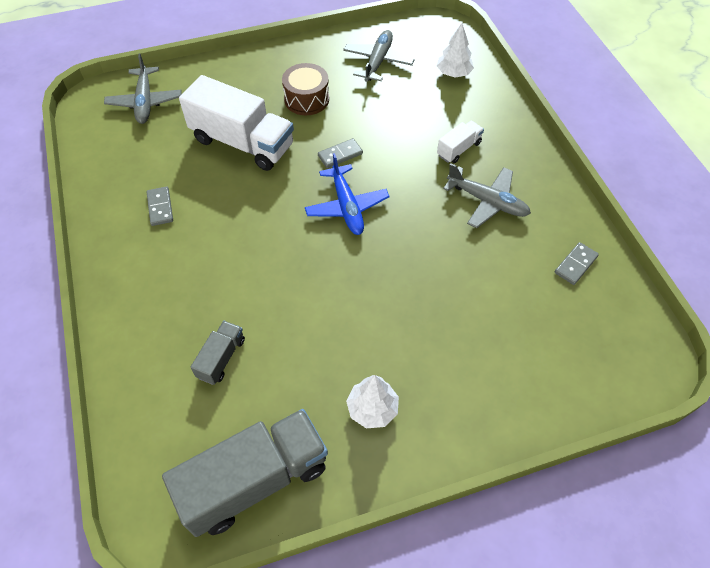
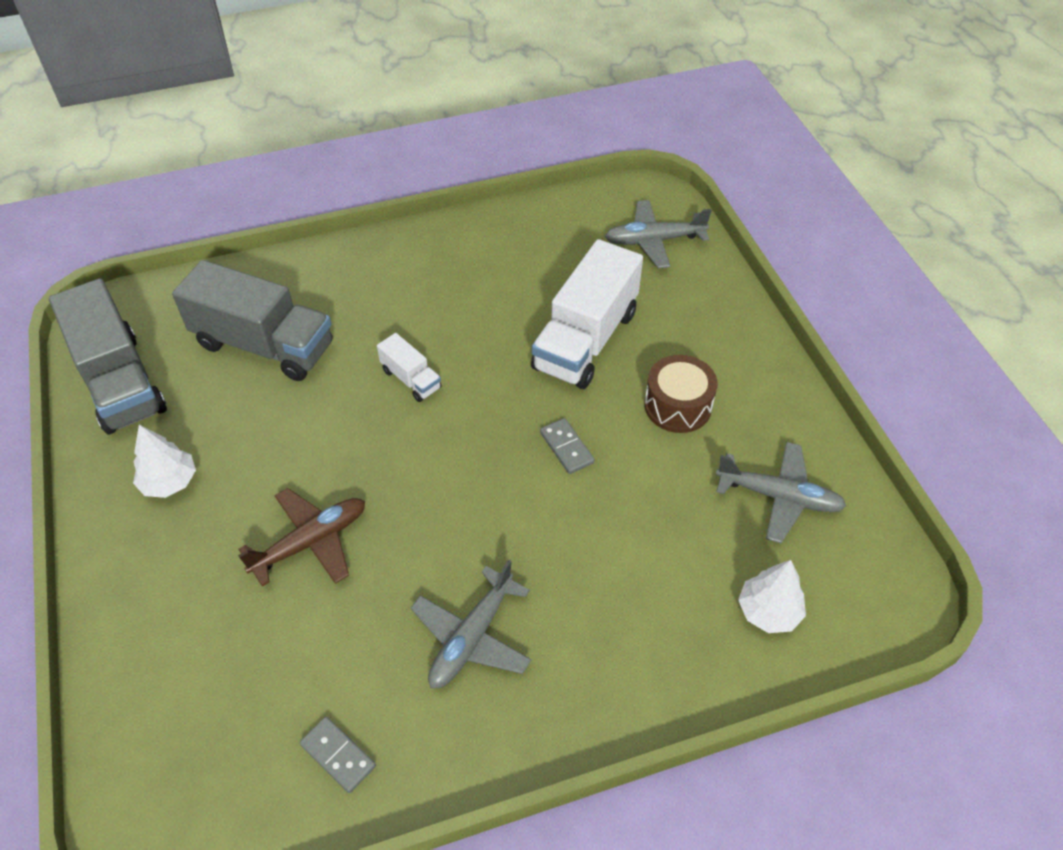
camera: 90 degrees right, 5 degrees down
grey domino [147,187,173,226] -> none
grey truck [191,321,245,385] -> grey truck [172,260,332,381], size x2.12
blue plane [305,153,390,235] -> none
white truck [437,121,484,163] -> white truck moved to [377,333,442,402]
none -> brown plane [238,488,365,587]

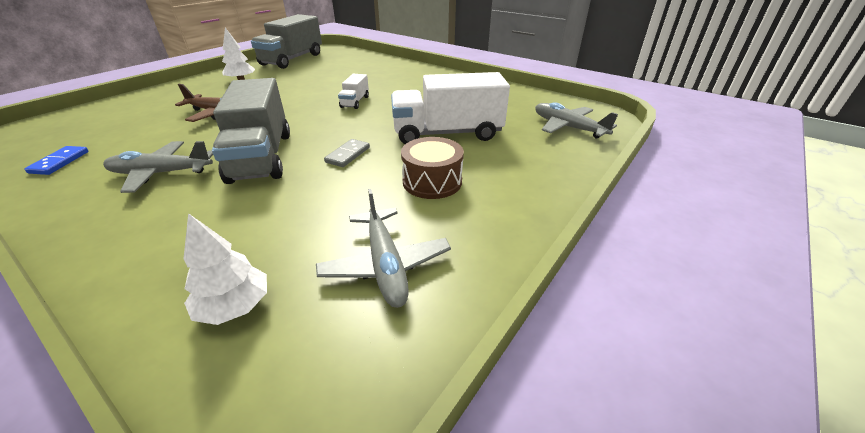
camera: 55 degrees right, 15 degrees down
grey truck [172,260,332,381] -> grey truck moved to [212,78,290,184]
grey domino [300,717,376,793] -> blue domino [24,146,89,175]

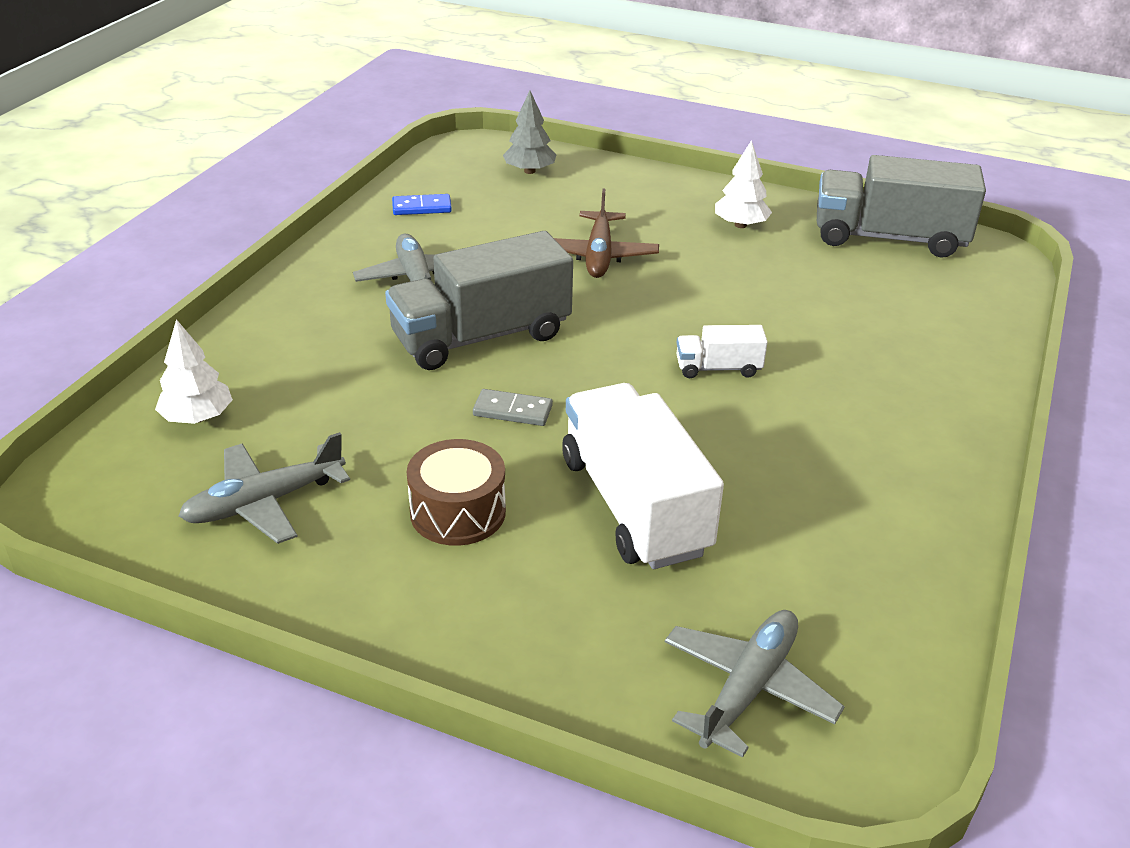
camera: 75 degrees right, 0 degrees up
none -> grey tree [503,91,556,174]

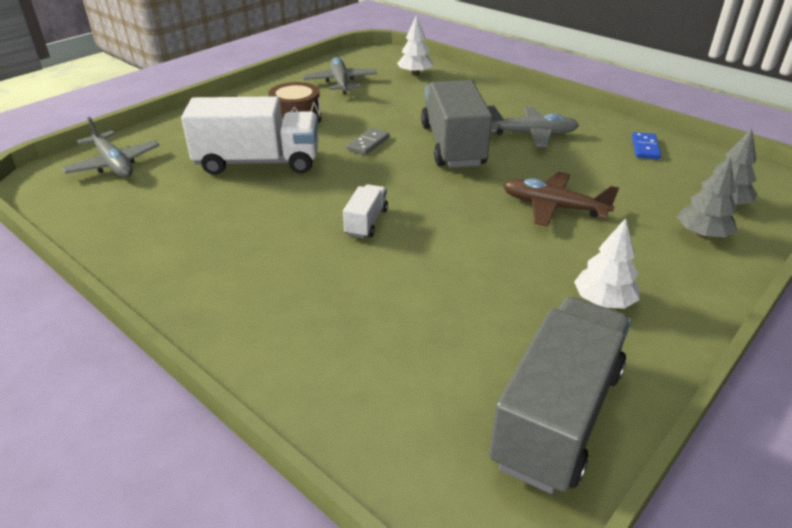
camera: 110 degrees right, 0 degrees up
none -> grey tree [677,156,737,238]

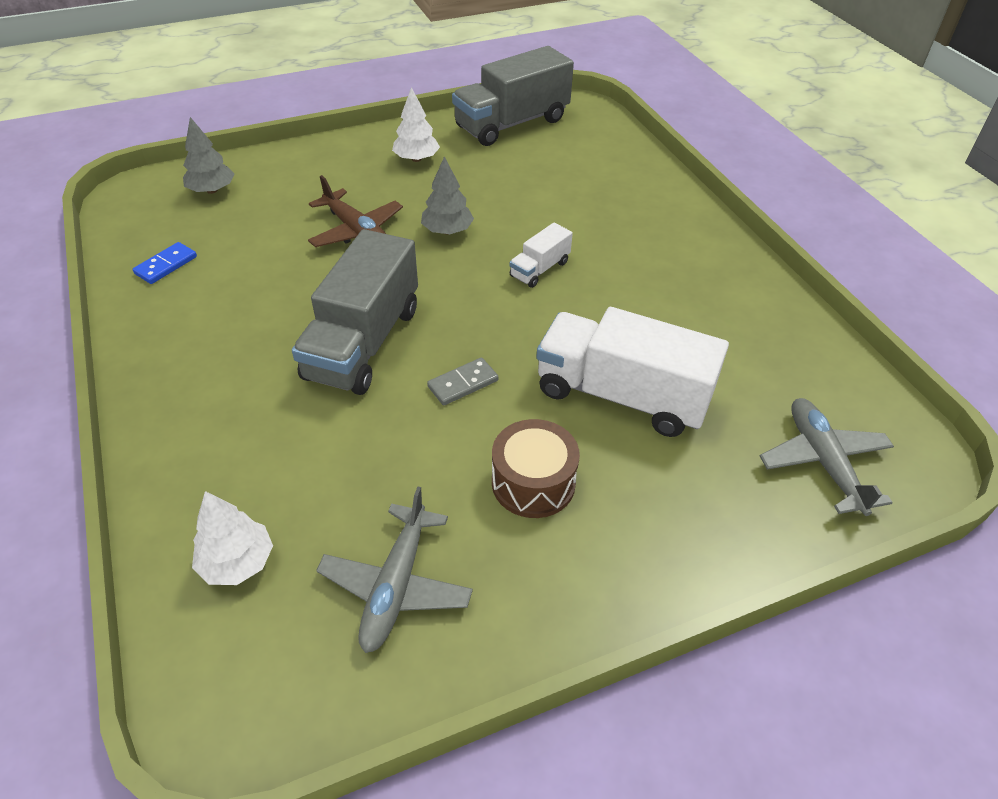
camera: 155 degrees left, 10 degrees up
grey plane [488,106,579,147] -> none
grey tree [677,156,737,238] -> grey tree moved to [421,156,474,234]

